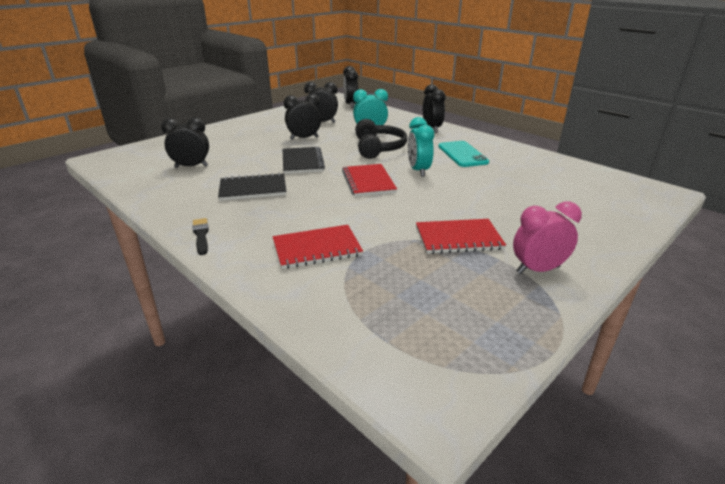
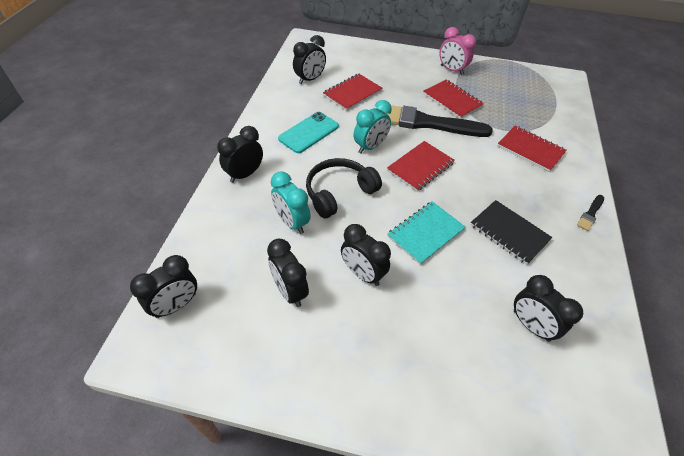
camera: 125 degrees left, 20 degrees up
black notebook [283,147,325,174] -> turquoise notebook [387,201,465,265]
none -> black clock [293,35,326,84]
none -> red notebook [323,74,382,111]
none -> black brush [386,105,493,137]

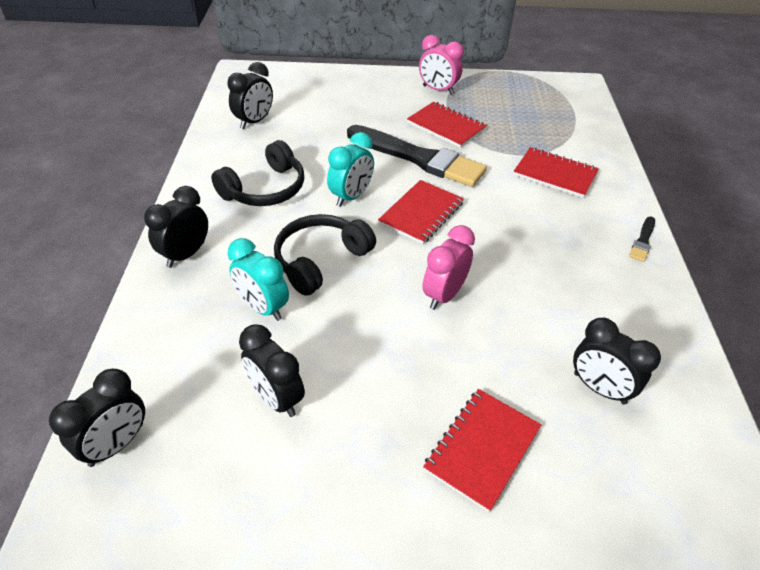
camera: 10 degrees left, 5 degrees down
turquoise phone [278,112,339,153] -> black headphones [211,140,304,206]
red notebook [323,74,382,111] -> red notebook moved to [423,389,541,512]
black clock [341,224,391,286] -> none
black brush [386,105,493,137] -> black brush turned 150 degrees counterclockwise [347,125,487,187]
turquoise notebook [387,201,465,265] -> pink clock [422,225,475,310]
black notebook [470,200,553,265] -> none

